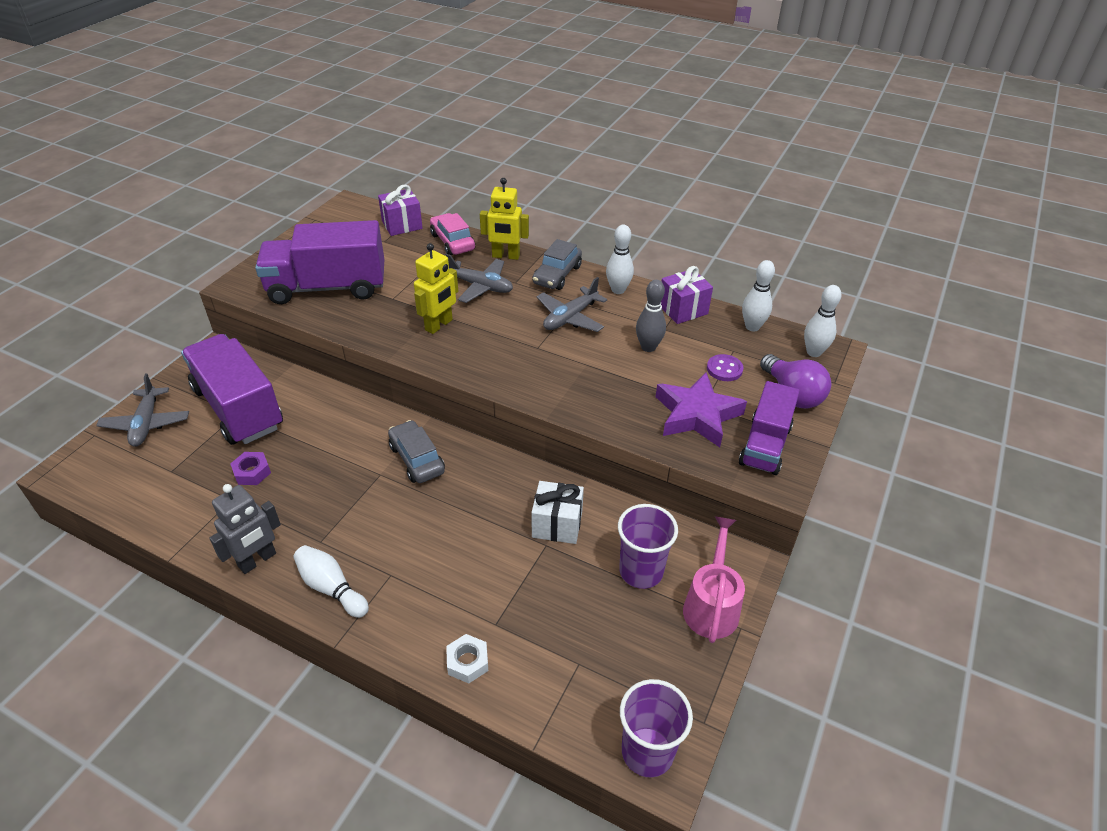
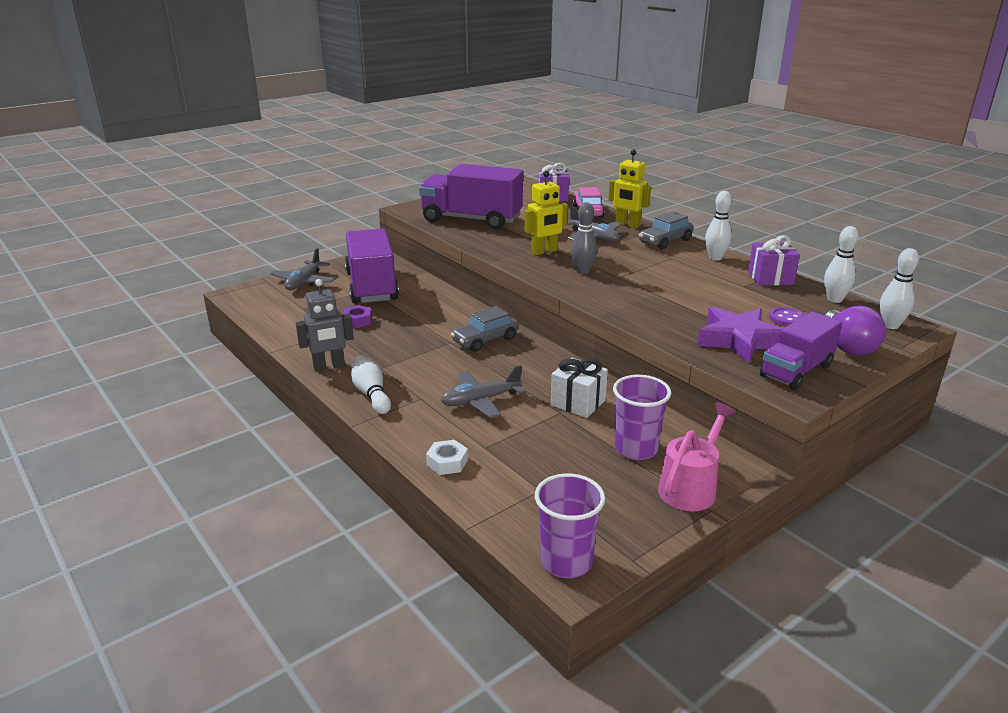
camera: 25 degrees right, 15 degrees down
grey car [388,420,445,483] -> grey car turned 120 degrees counterclockwise [451,306,519,352]
grey plane [537,277,607,332] -> grey plane moved to [440,365,525,418]
grey bowling pin [636,280,666,352] -> grey bowling pin moved to [571,202,598,274]

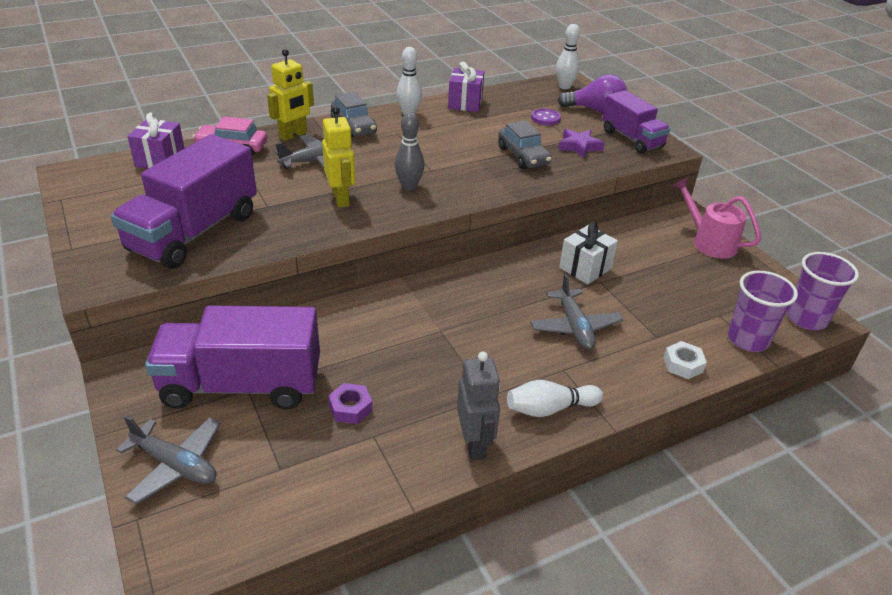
camera: 80 degrees left, 10 degrees up
grey car [451,306,519,352] -> grey car moved to [498,120,552,169]
purple cup [613,375,671,460] -> purple cup moved to [728,270,798,352]
purple star [697,307,783,363] -> purple star [558,129,605,158], size x0.61
white bowling pin [824,226,859,303] -> none

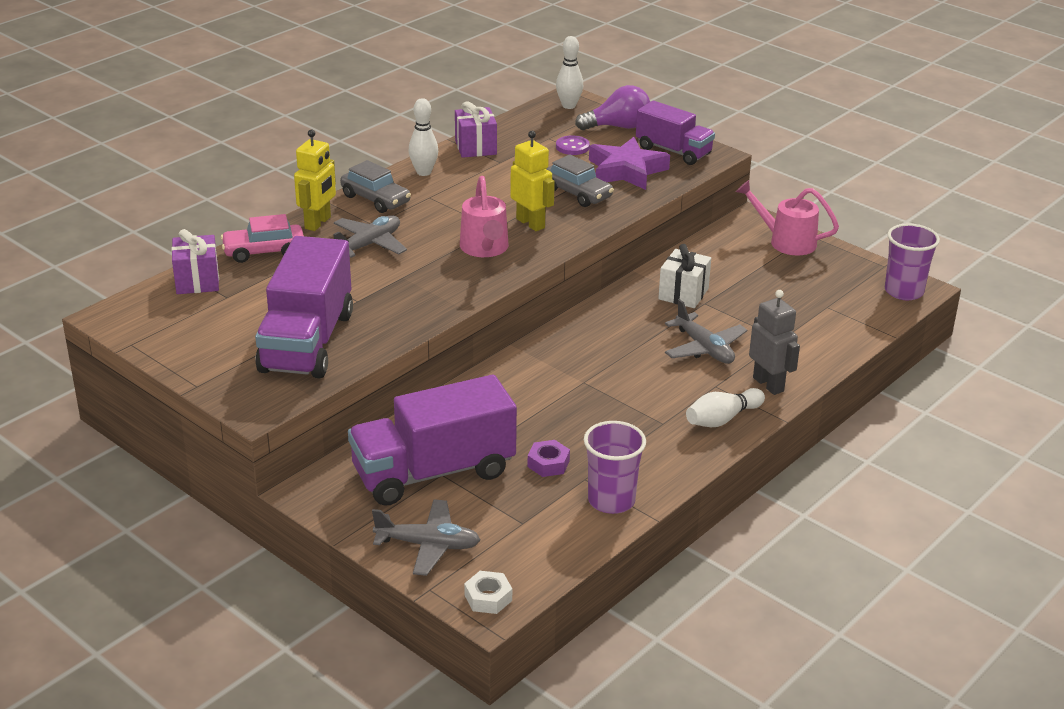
camera: 20 degrees left, 5 degrees down
yellow robot [322,106,355,207] -> yellow robot moved to [510,131,555,231]
grey bowling pin [395,112,425,190] -> pink watering can [460,176,509,257]
grey robot [457,352,501,460] -> grey robot moved to [749,290,800,395]
purple star [558,129,605,158] -> purple star [589,137,670,190], size x1.64
white nut [664,341,707,379] -> white nut moved to [464,571,512,614]
purple cup [728,270,798,352] -> purple cup moved to [584,421,646,514]

